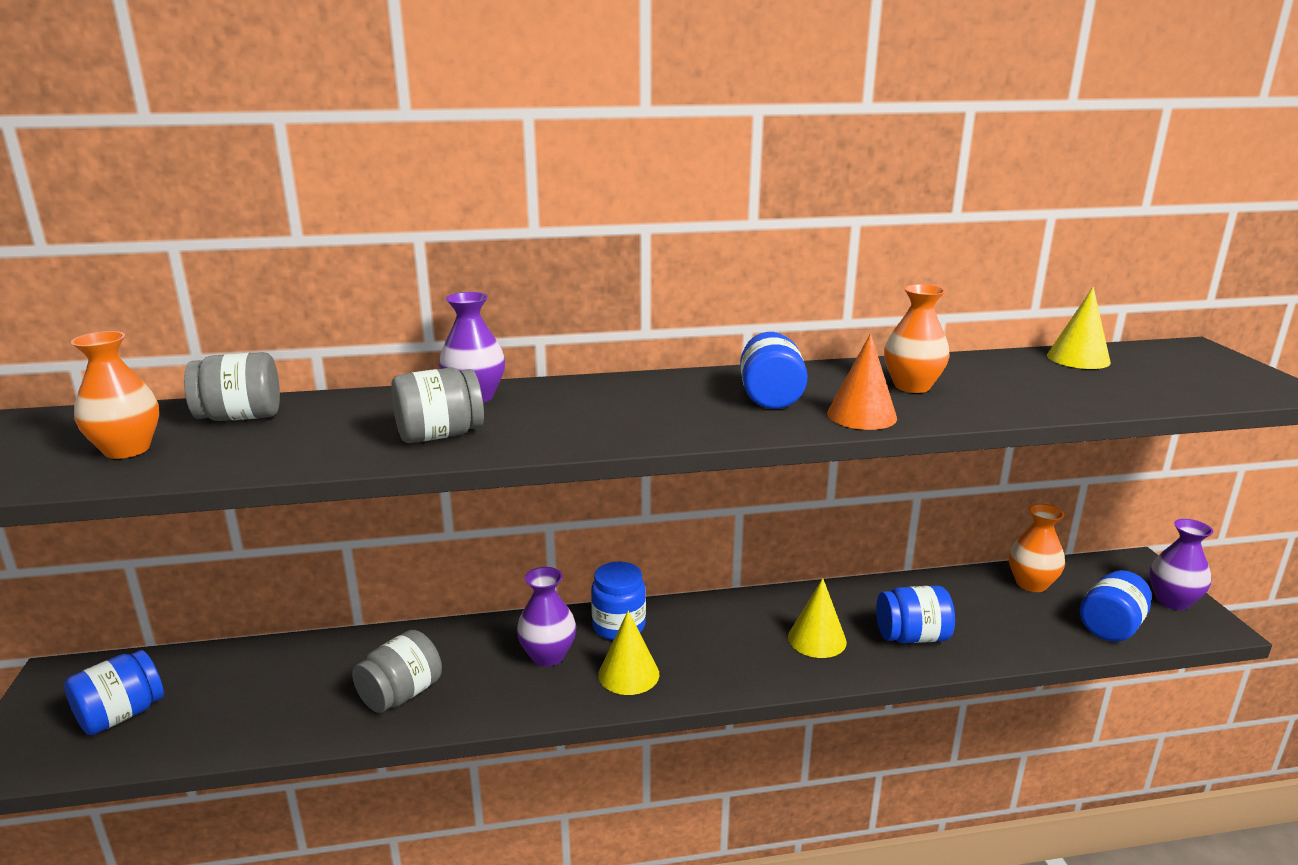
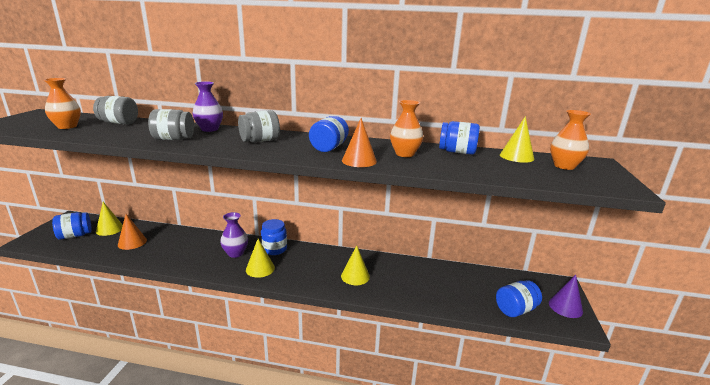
camera: 20 degrees right, 0 degrees up
grey jar [352,630,442,713] -> grey jar moved to [238,110,280,142]
blue jar [876,586,955,643] -> blue jar moved to [439,121,480,154]
orange vase [1009,504,1065,592] -> orange vase moved to [550,110,591,170]
purple vase [1149,519,1213,610] -> purple cone [549,275,583,318]
none -> yellow cone [96,202,123,236]
none -> orange cone [118,214,147,250]

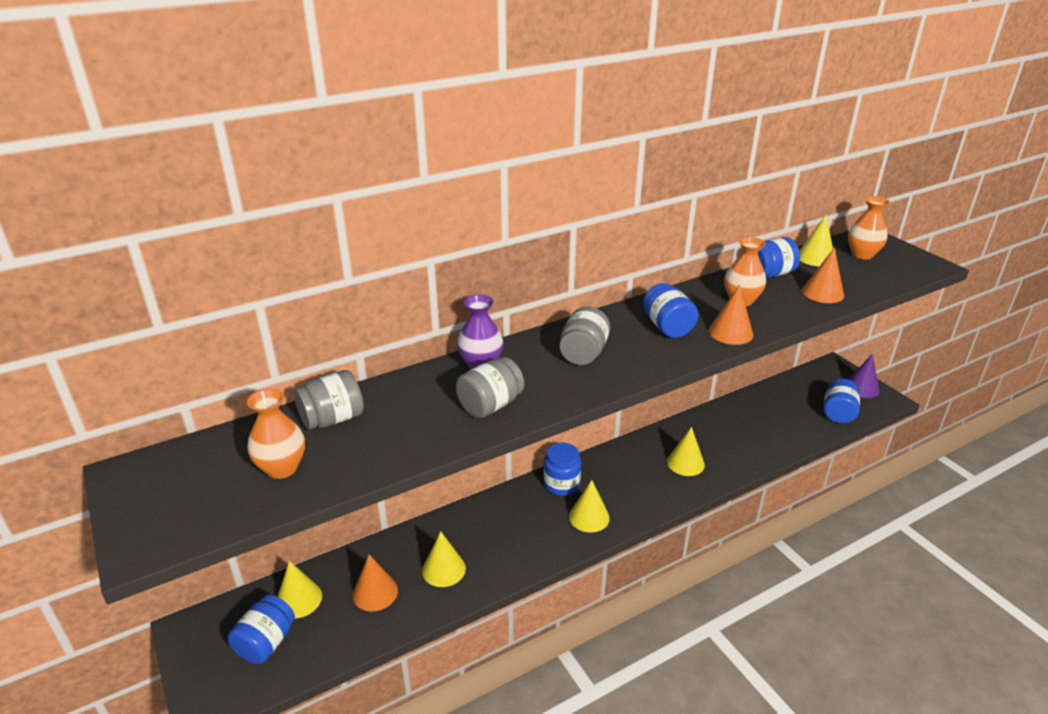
camera: 40 degrees left, 10 degrees up
purple vase [220,212,248,258] -> none
none -> yellow cone [422,531,466,587]
none -> orange cone [802,247,844,303]

